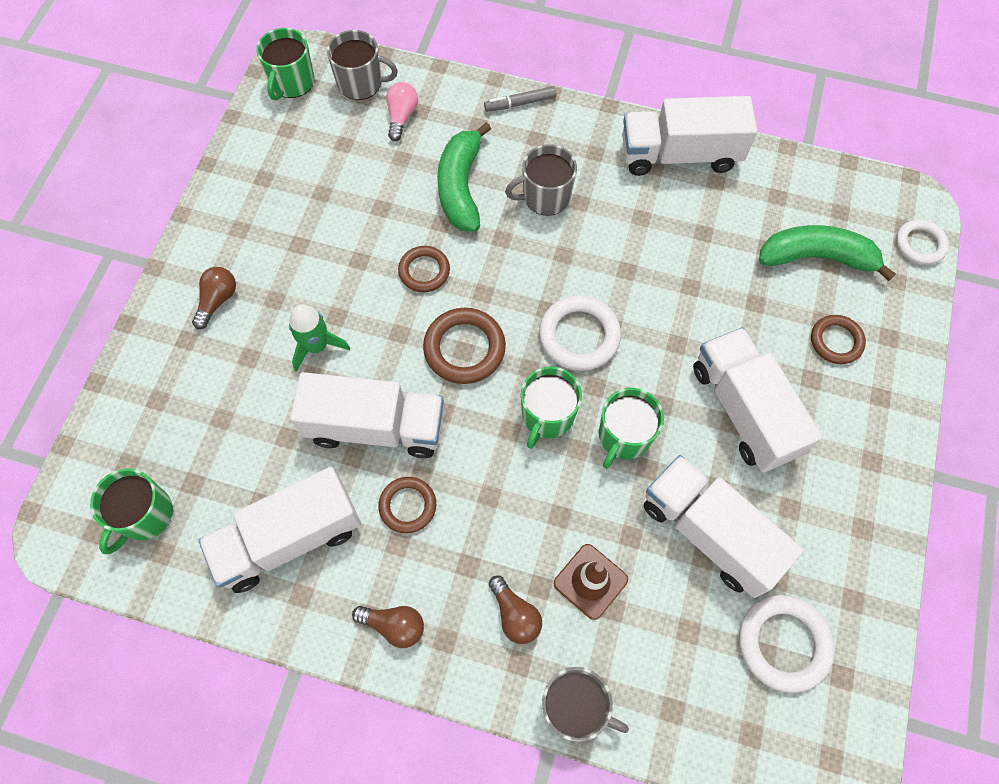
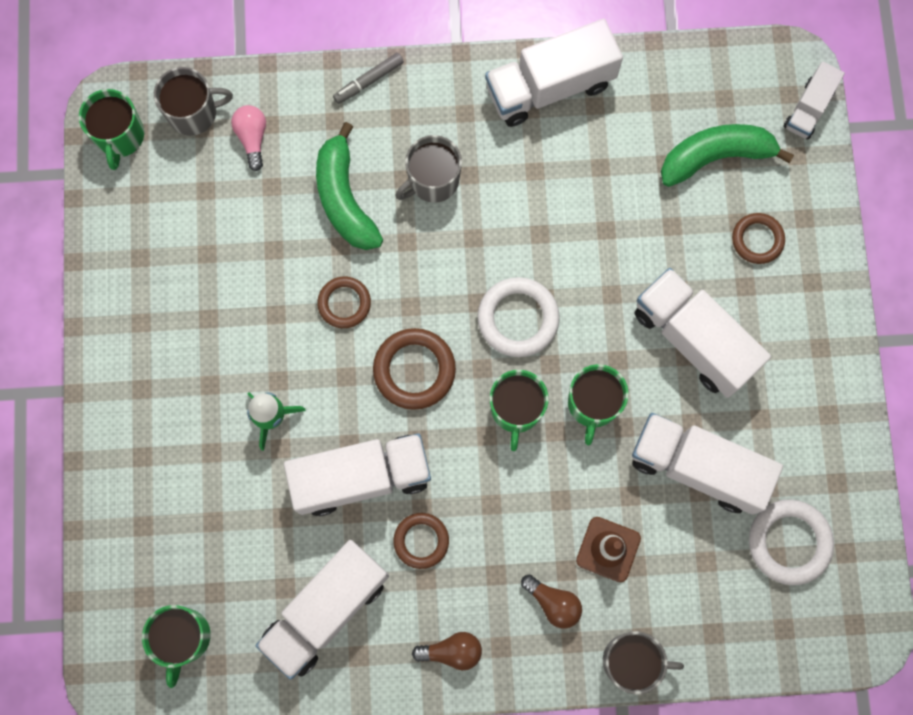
camera: 20 degrees left, 10 degrees up
brown light bulb [192,267,236,329] -> none
white ring [896,219,949,265] -> white truck [783,61,845,140]

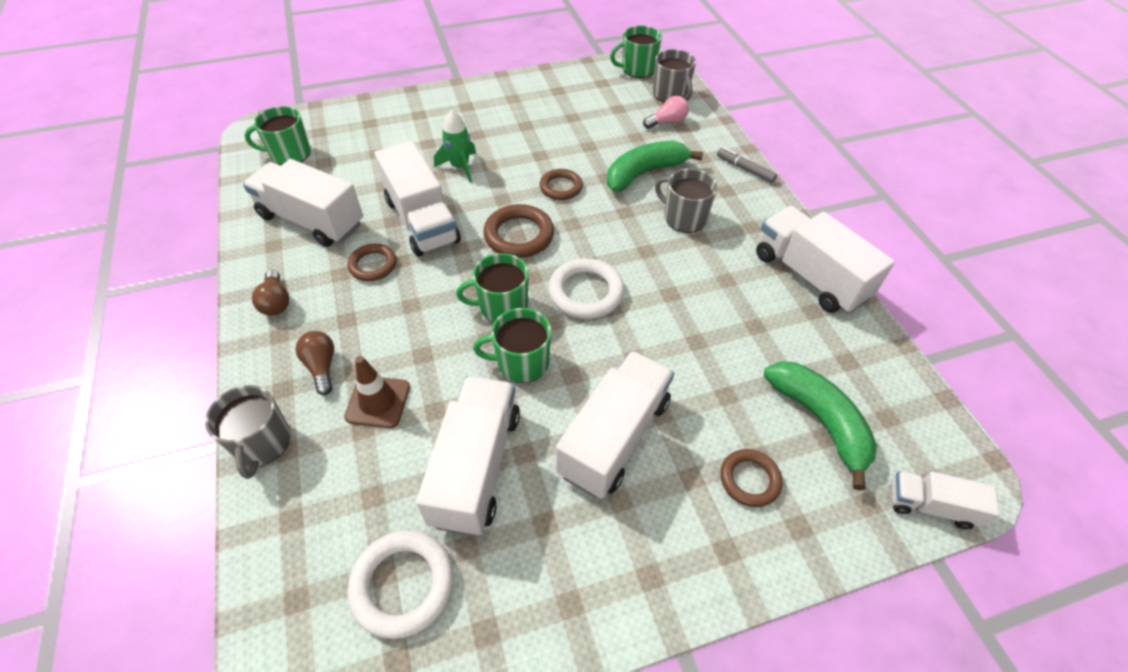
camera: 75 degrees right, 25 degrees down
brown light bulb [521,575,582,629] -> brown light bulb turned 135 degrees clockwise [295,331,334,395]

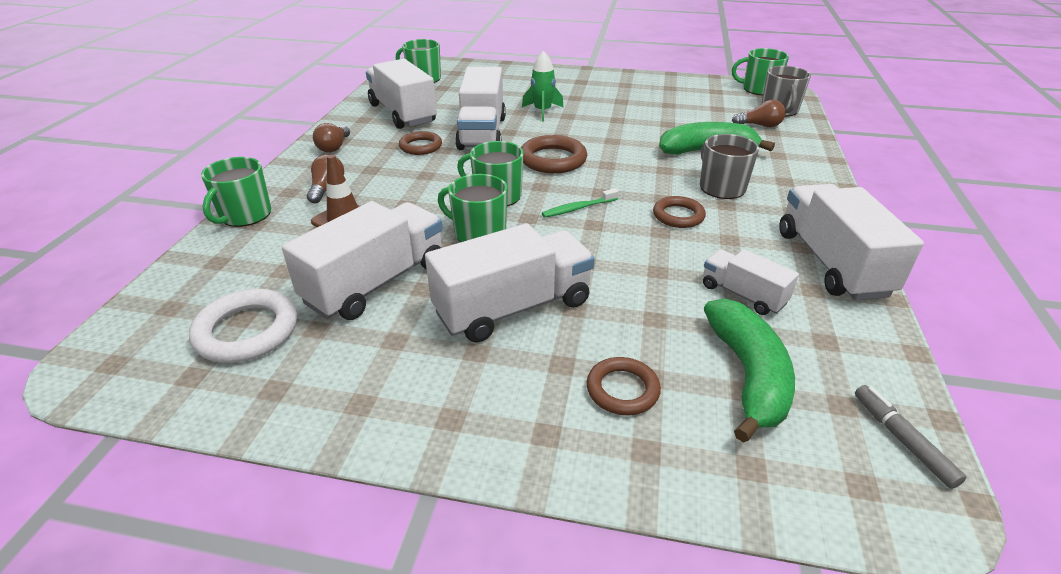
camera: 30 degrees right, 15 degrees down
grey mug [205,385,291,479] -> green mug [201,157,271,227]
brown ring [540,169,583,200] -> brown ring moved to [653,196,706,228]
white ring [548,258,624,319] -> green toothbrush [542,188,619,218]
pink light bulb [643,96,689,129] -> brown light bulb [732,100,786,127]
grey marker [717,147,777,183] -> grey marker moved to [855,385,966,489]
white truck [892,471,999,529] -> white truck moved to [703,249,799,315]

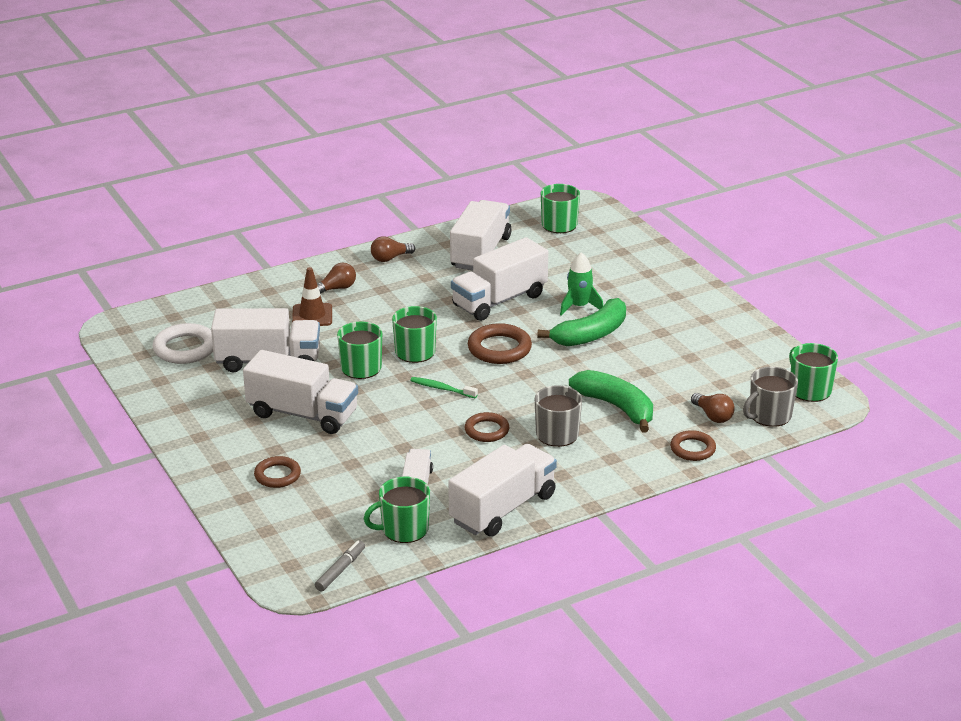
camera: 50 degrees right, 5 degrees down
green mug [201,157,271,227] -> green mug moved to [364,477,430,543]
brown ring [399,131,442,155] -> brown ring moved to [670,430,716,461]
green banana [704,299,795,443] -> green banana moved to [538,298,626,346]

